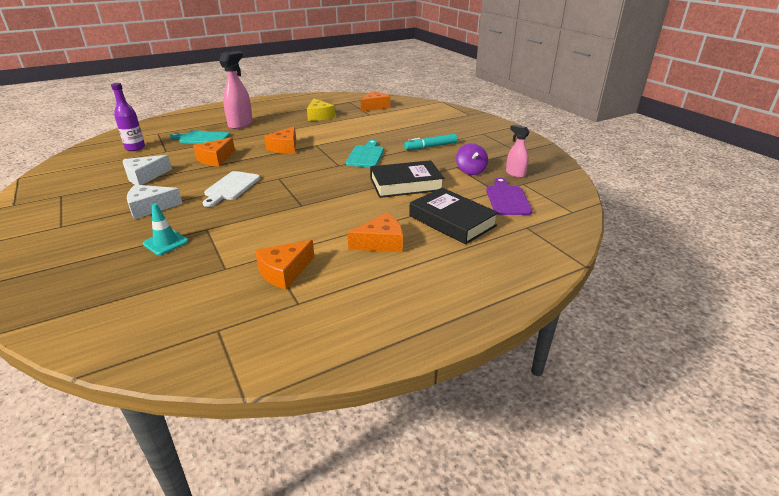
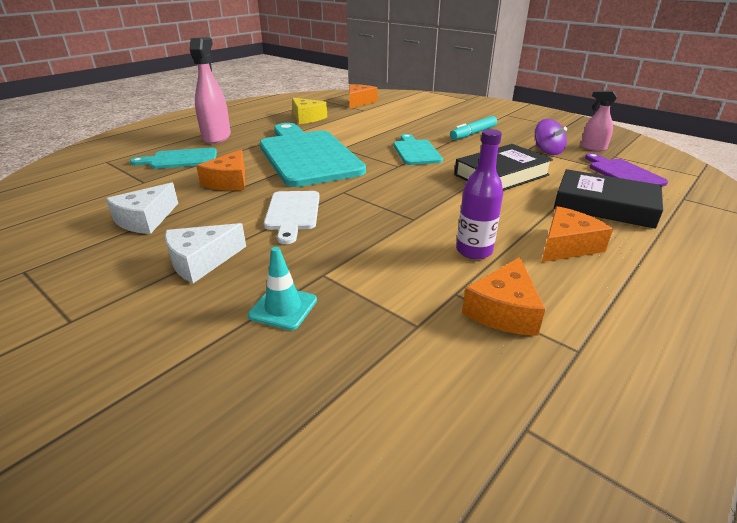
camera: 20 degrees left, 0 degrees up
purple bottle [111,83,145,151] -> purple bottle moved to [456,129,503,259]
orange cheese [264,126,296,154] -> turquoise cutting board [260,123,366,187]

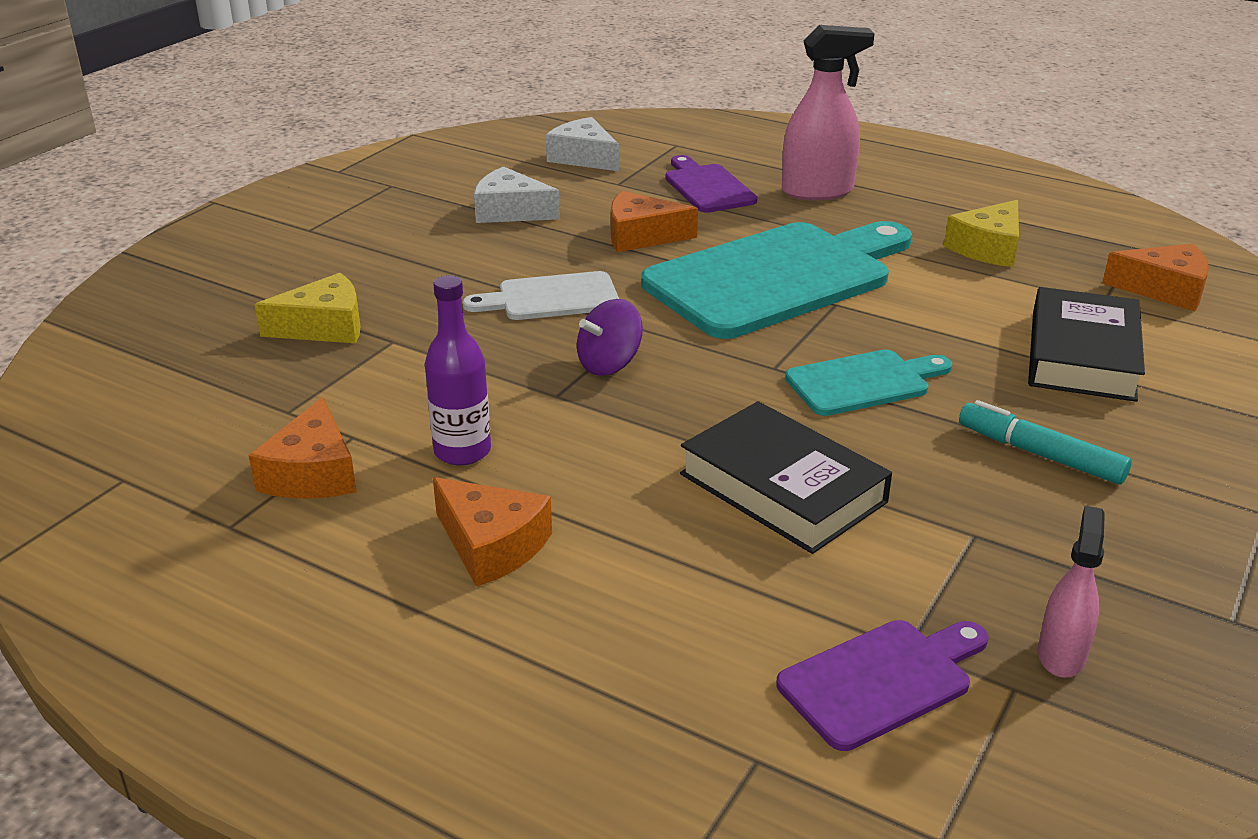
camera: 80 degrees right, 0 degrees up
turquoise cutting board [130,148,217,169] -> purple cutting board [665,155,757,213]
white cheese [165,223,246,283] -> white cheese moved to [546,117,619,171]
turquoise traffic cone [248,247,317,330] -> yellow cheese [255,273,360,343]
orange cheese [462,257,545,336] -> orange cheese turned 105 degrees counterclockwise [249,397,357,499]
purple spinning top [535,119,567,155] -> purple spinning top moved to [577,299,643,376]
black book [554,169,663,229] -> black book moved to [1028,287,1145,402]

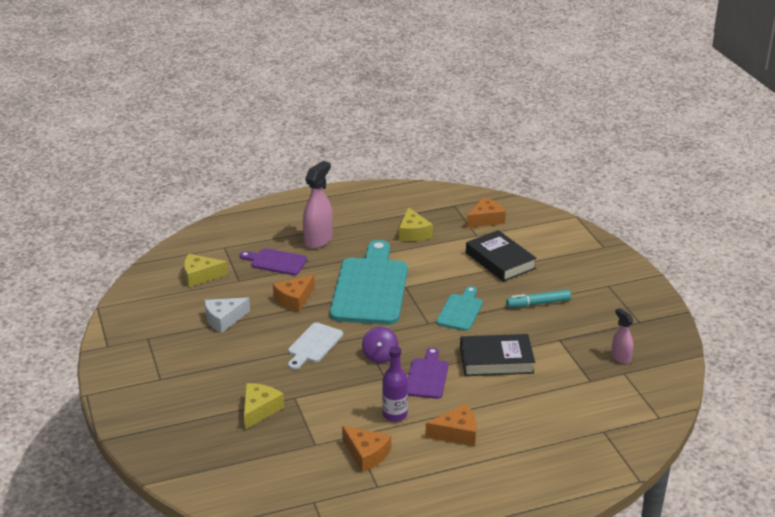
camera: 50 degrees left, 0 degrees up
white cheese [546,117,619,171] -> yellow cheese [184,254,228,287]
purple cutting board [776,620,989,751] -> purple cutting board moved to [408,347,448,399]

